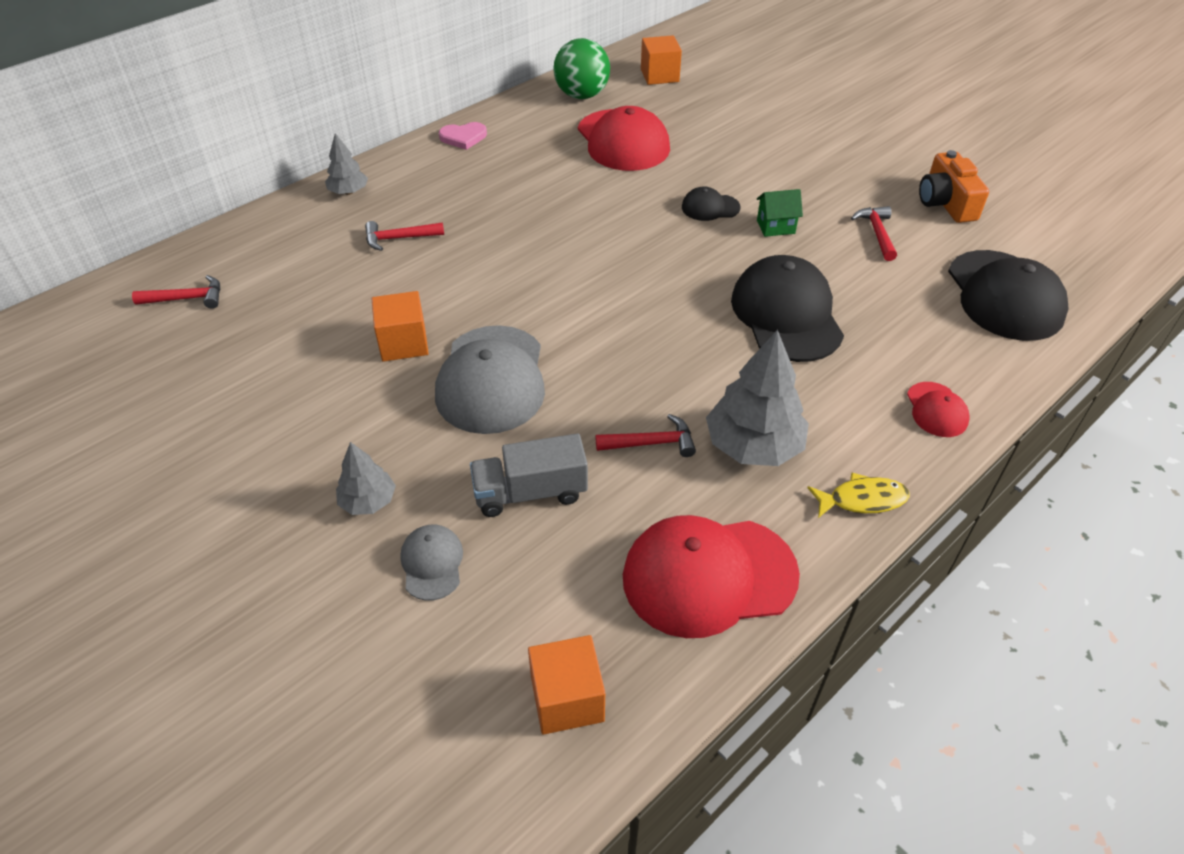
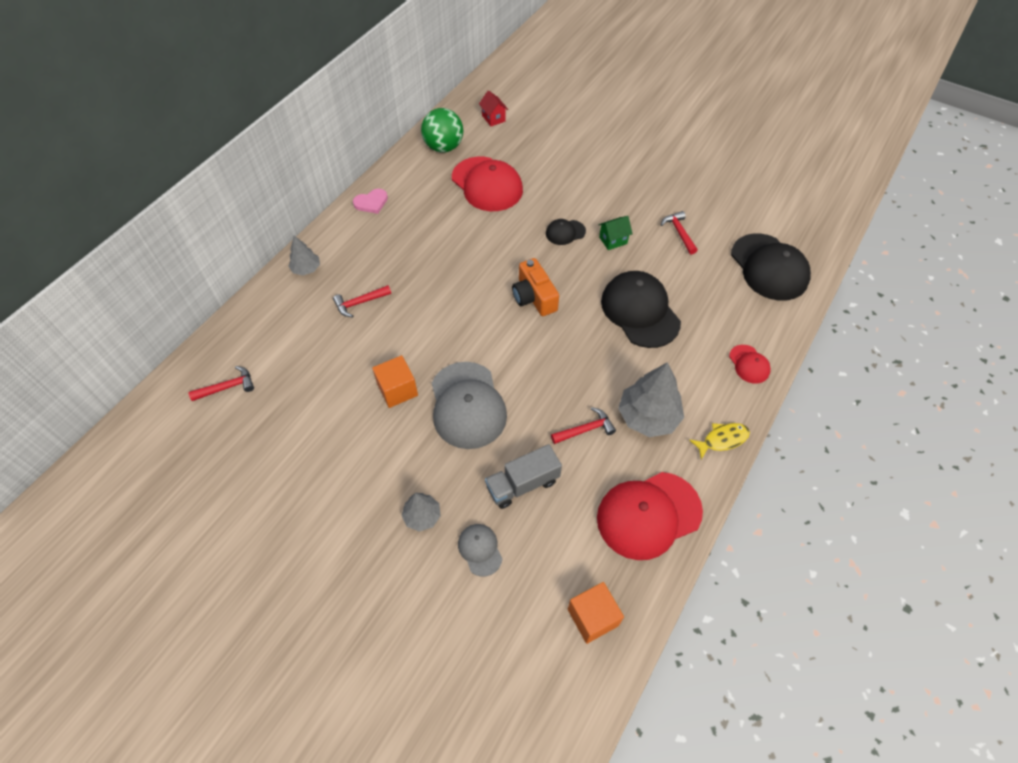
camera: 15 degrees left, 10 degrees up
orange cube [641,35,682,85] -> red house [479,91,508,126]
orange camera [919,150,989,223] -> orange camera moved to [512,258,559,316]

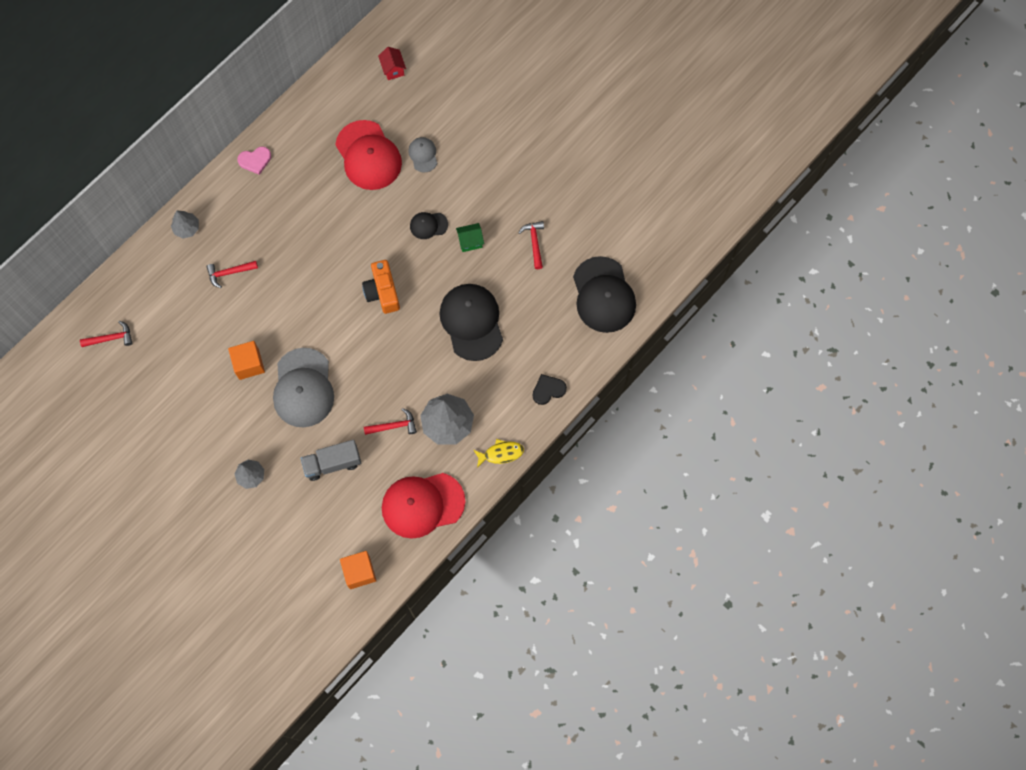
camera: 10 degrees right, 15 degrees up
green ball [421,108,463,153] -> none
grey cap [458,524,502,576] -> grey cap moved to [408,137,437,173]
red cap [729,345,771,384] -> black heart [533,374,567,405]

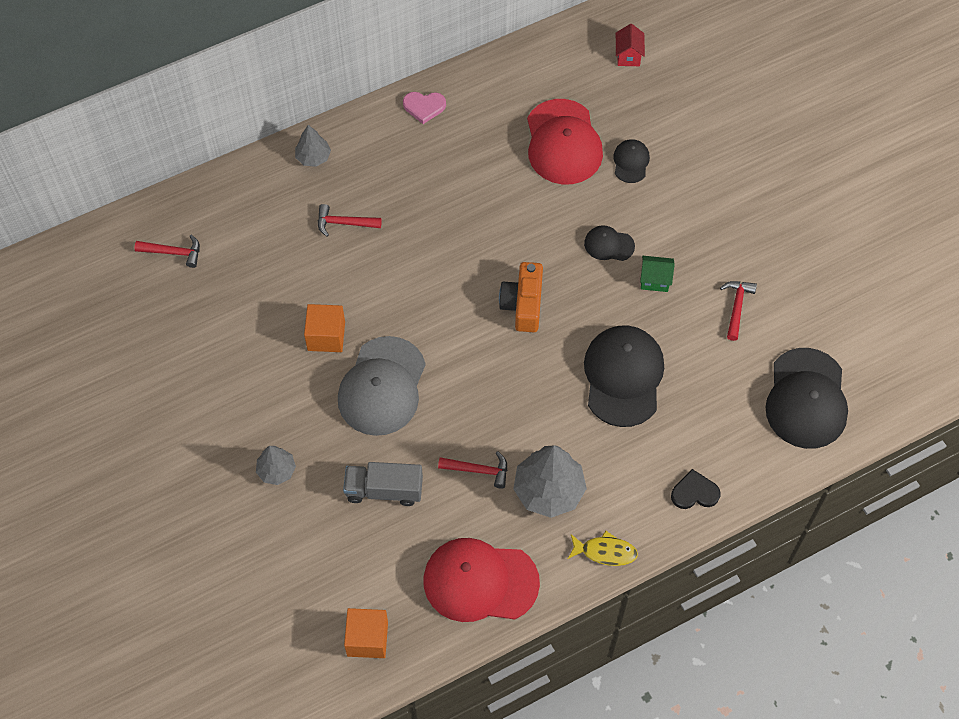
camera: 20 degrees right, 10 degrees down
grey cap [408,137,437,173] -> black cap [613,139,650,183]

